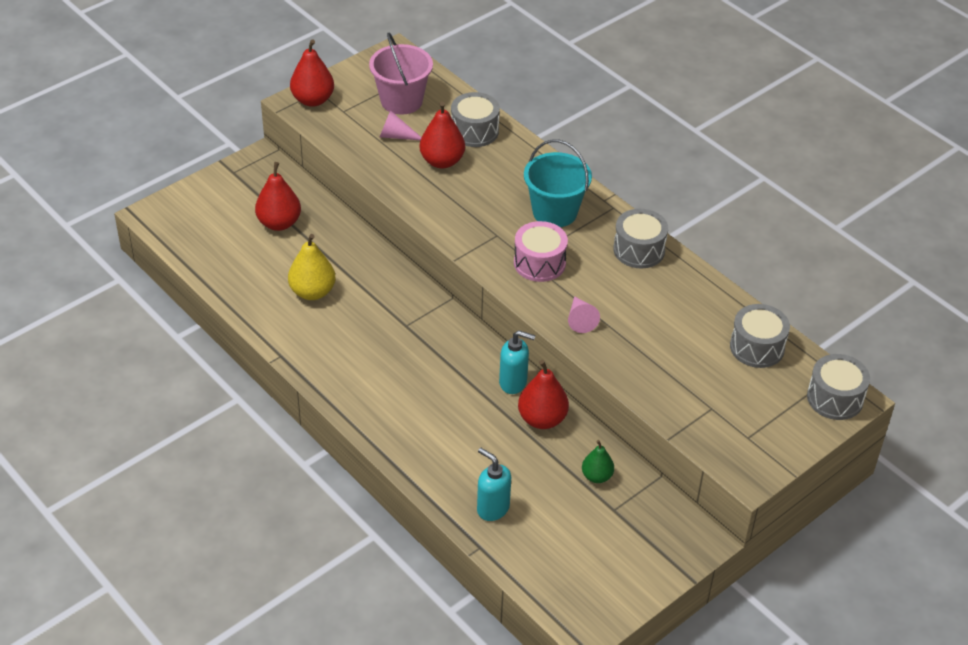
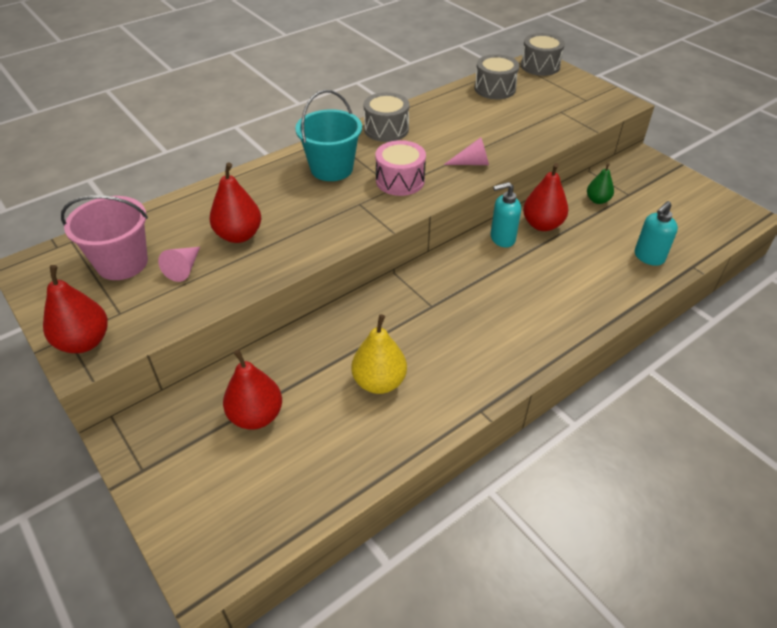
camera: 85 degrees left, 0 degrees up
grey drum [451,92,500,147] -> none
turquoise soap dispenser [499,330,536,394] -> turquoise soap dispenser turned 120 degrees counterclockwise [491,182,521,248]

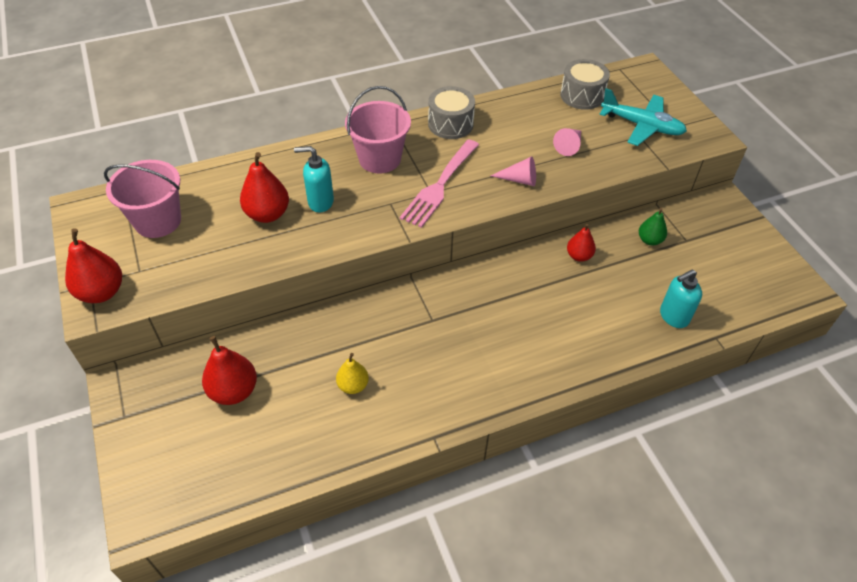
camera: 15 degrees right, 5 degrees up
pink cone [158,247,200,282] -> pink cone moved to [553,128,581,156]
turquoise bucket [295,90,362,181] -> pink bucket [345,86,411,174]
yellow pear [351,314,407,394] -> yellow pear [336,353,369,394], size x0.62
pink drum [375,140,426,196] -> pink fork [400,140,479,228]
turquoise soap dispenser [491,182,521,248] -> turquoise soap dispenser moved to [294,146,334,212]
grey drum [521,33,565,76] -> none
red pear [523,163,568,231] -> red pear [567,224,596,262], size x0.62
none -> turquoise plane [599,88,687,146]

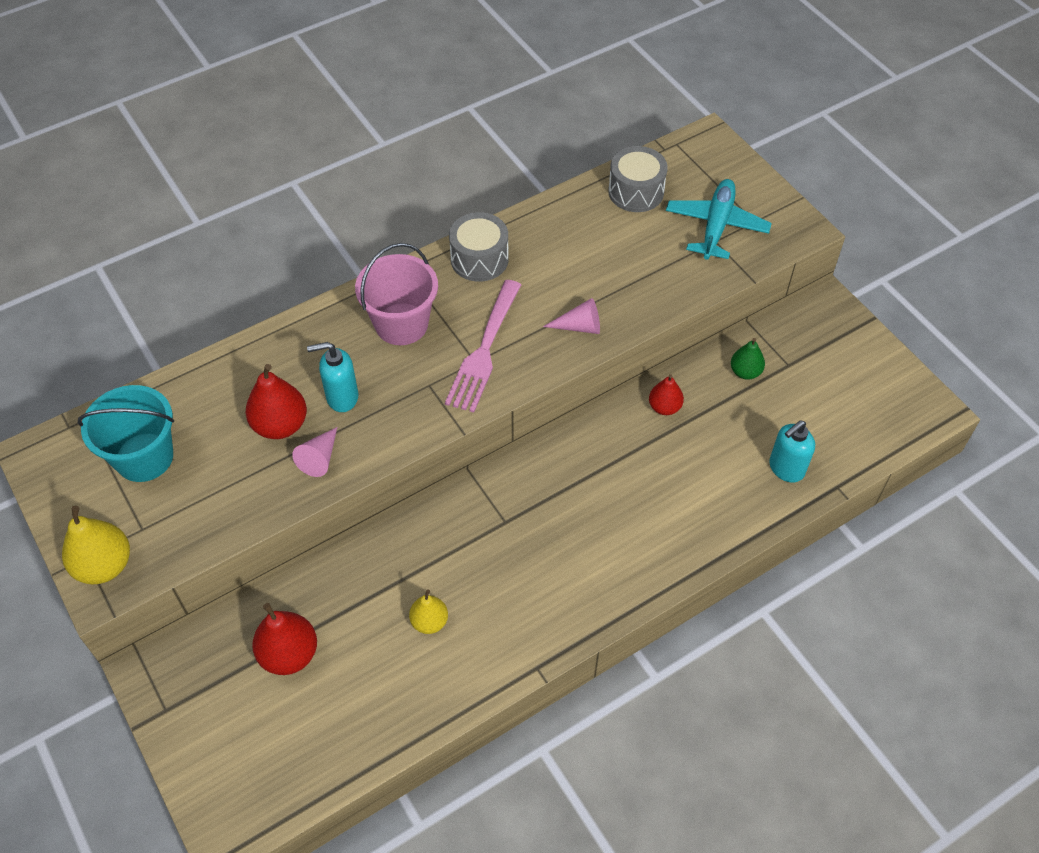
camera: 10 degrees left, 5 degrees up
red pear [65,228,122,303] -> yellow pear [62,506,130,585]
pink bucket [104,160,181,238] -> turquoise bucket [78,385,174,482]
pink cone [553,128,581,156] -> pink cone moved to [292,427,337,477]
turquoise plane [599,88,687,146] -> turquoise plane turned 90 degrees counterclockwise [666,179,772,260]

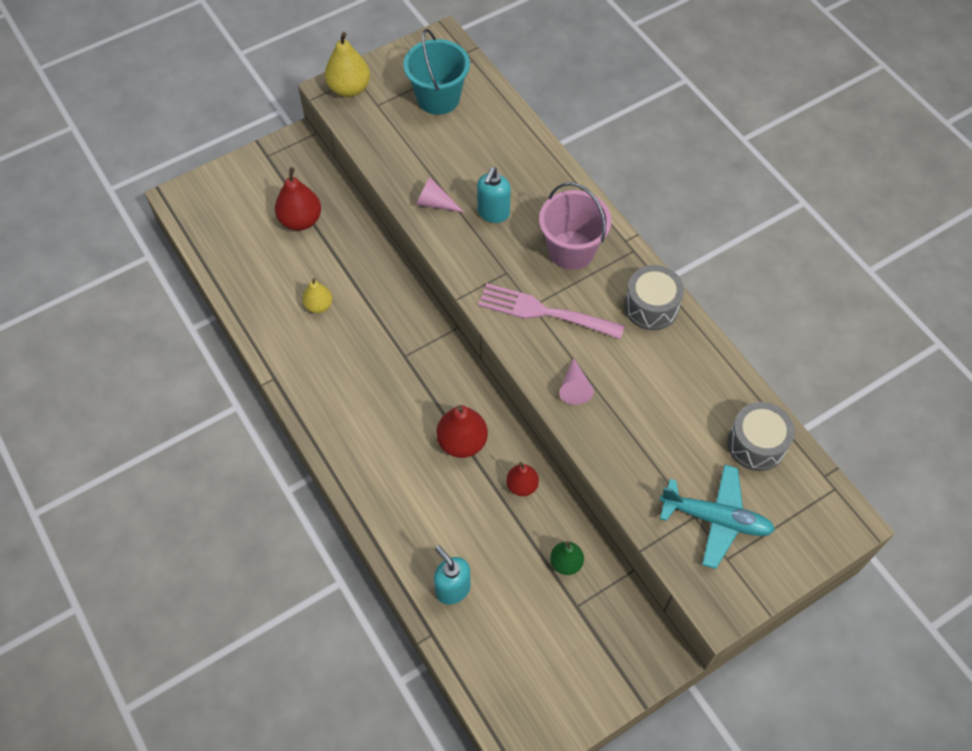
camera: 90 degrees right, 5 degrees up
red pear [246,364,307,439] -> red pear moved to [436,405,488,458]
turquoise soap dispenser [307,342,358,412] -> turquoise soap dispenser turned 150 degrees counterclockwise [477,167,511,223]

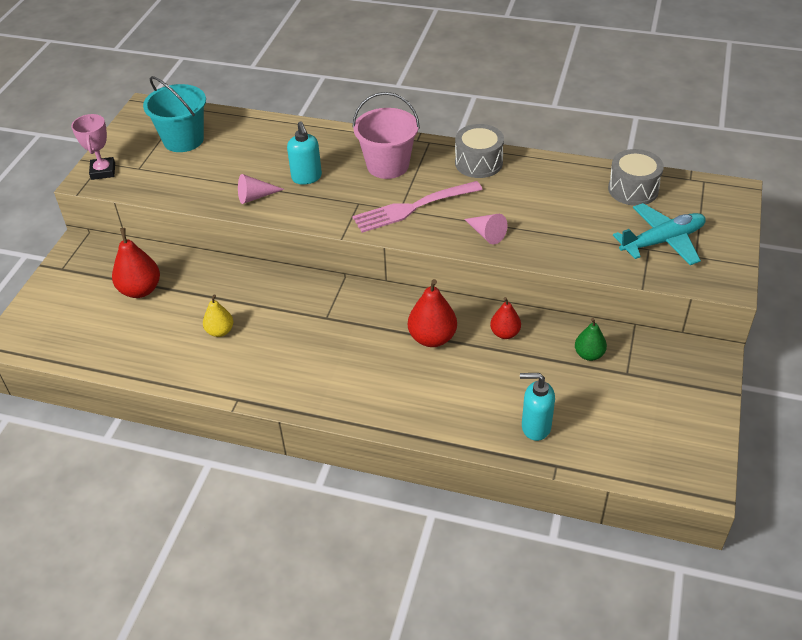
camera: 40 degrees left, 15 degrees down
yellow pear [325,32,370,97] -> pink trophy [71,114,115,180]

